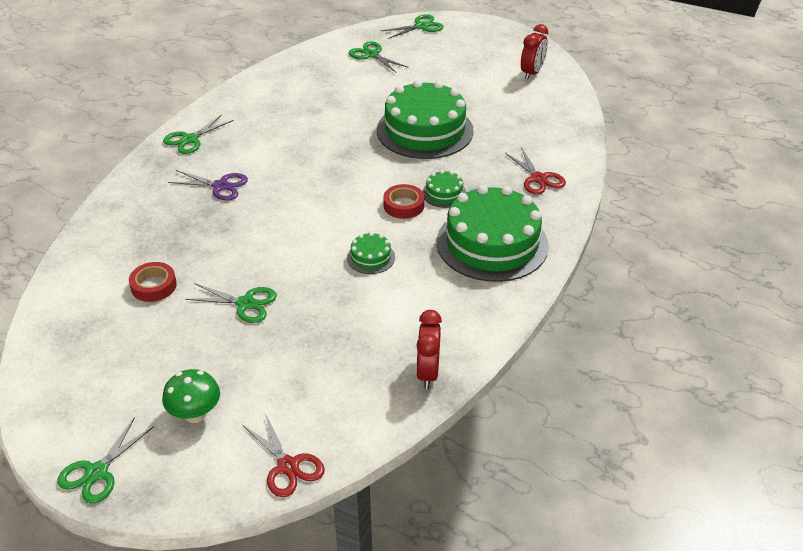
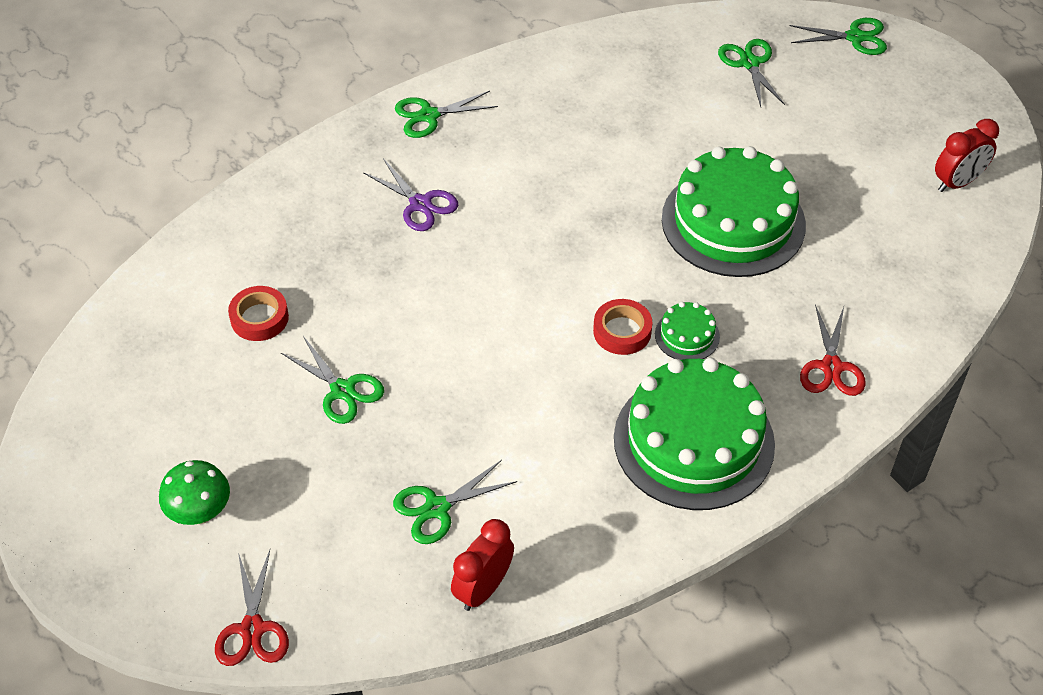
camera: 30 degrees right, 10 degrees up
green scissors [57,417,154,503] -> green scissors moved to [393,460,517,544]
green cake [347,232,395,274] -> none

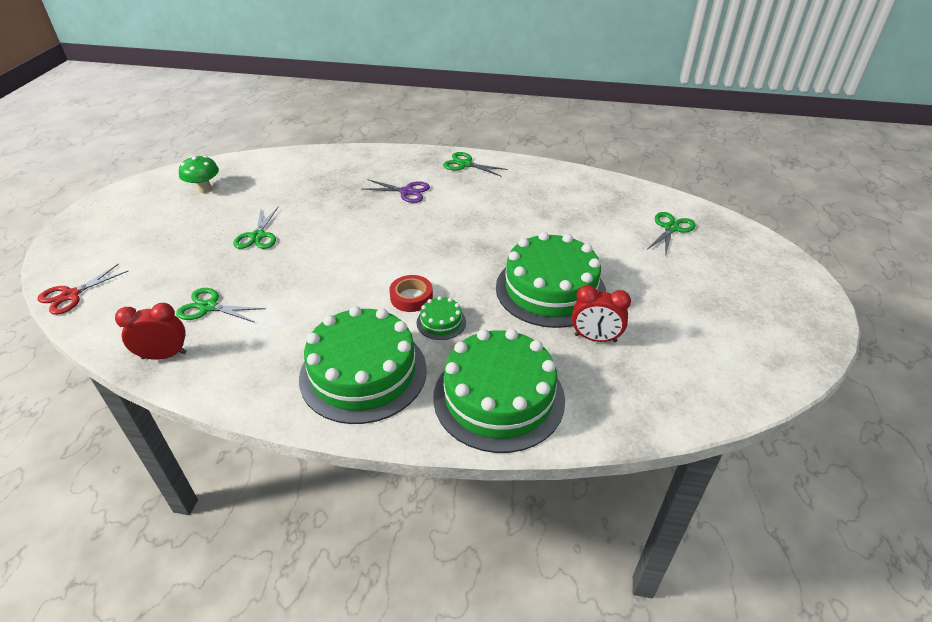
camera: 45 degrees right, 10 degrees down
green mushroom [159,460,230,525] -> green mushroom moved to [179,156,219,193]
red tape [228,286,289,341] -> none
purple scissors [363,158,458,231] -> purple scissors turned 75 degrees counterclockwise [364,180,430,203]
green scissors [789,18,887,55] -> none
red scissors [800,304,866,396] -> green cake [433,329,565,453]
red clock [935,119,999,192] -> red clock moved to [572,285,631,342]

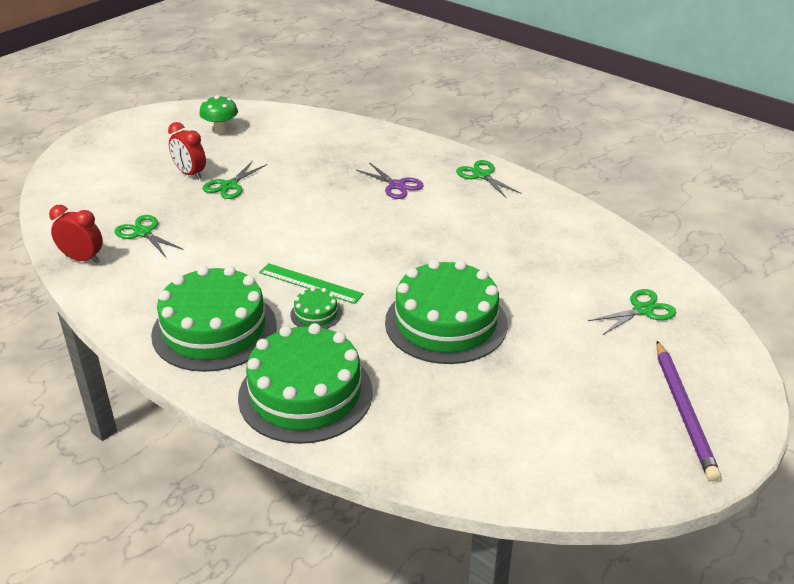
camera: 30 degrees right, 5 degrees down
red scissors [37,263,128,315] -> none
red tape [389,275,433,312] -> green ruler [259,263,364,304]
red clock [572,285,631,342] -> red clock moved to [168,122,206,180]
none -> purple pencil [656,341,721,482]

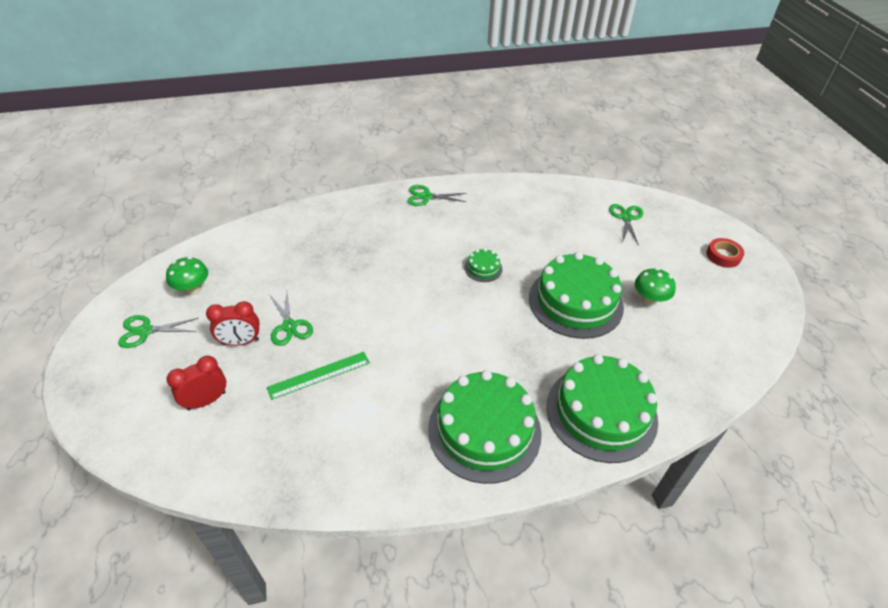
camera: 55 degrees left, 10 degrees up
red clock [49,205,103,263] -> red clock moved to [166,356,226,410]
green scissors [114,215,184,257] -> green scissors moved to [118,315,198,348]
green ruler [259,263,364,304] -> green ruler moved to [267,352,370,400]
green cake [290,287,342,329] -> green cake moved to [464,248,503,282]
purple scissors [356,162,424,199] -> none
purple pencil [656,341,721,482] -> red tape [706,238,744,268]
none -> green mushroom [635,268,676,306]

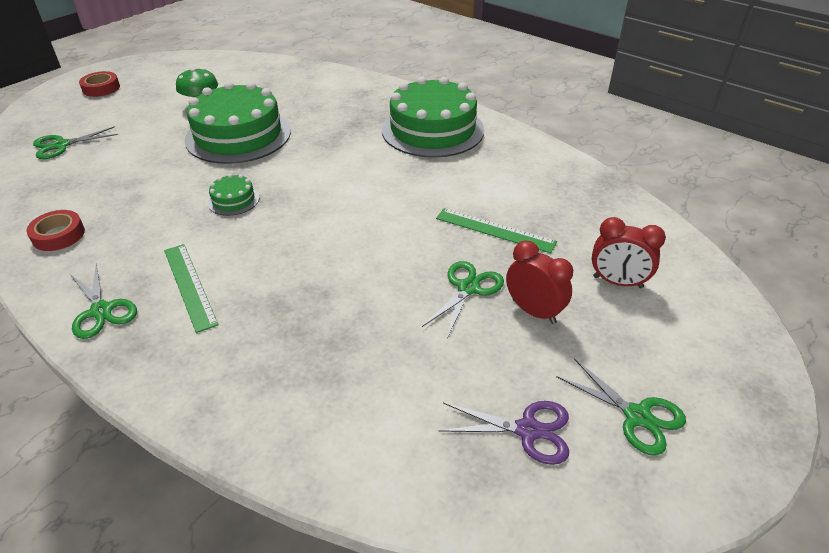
camera: 125 degrees left, 5 degrees down
green mushroom [166,257,208,295] -> purple scissors [439,401,569,465]
green cake [546,354,658,463] -> none
none -> red tape [26,210,85,251]
none -> green ruler [164,244,219,333]

